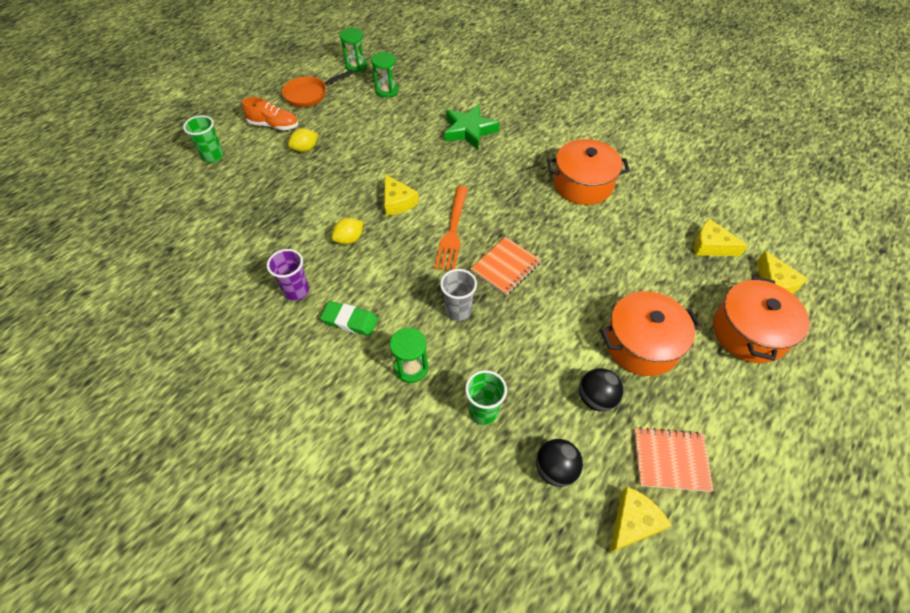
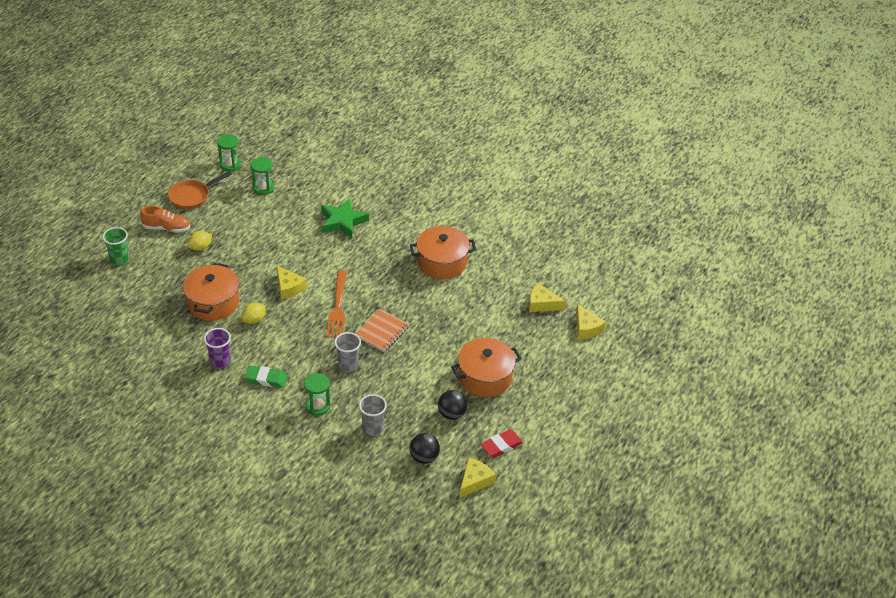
camera: 10 degrees left, 10 degrees down
green cup [465,370,507,425] -> grey cup [359,394,387,436]
orange notebook [634,427,713,492] -> red eraser [481,429,523,458]
orange pot [713,276,810,363] -> orange pot moved to [183,263,239,321]

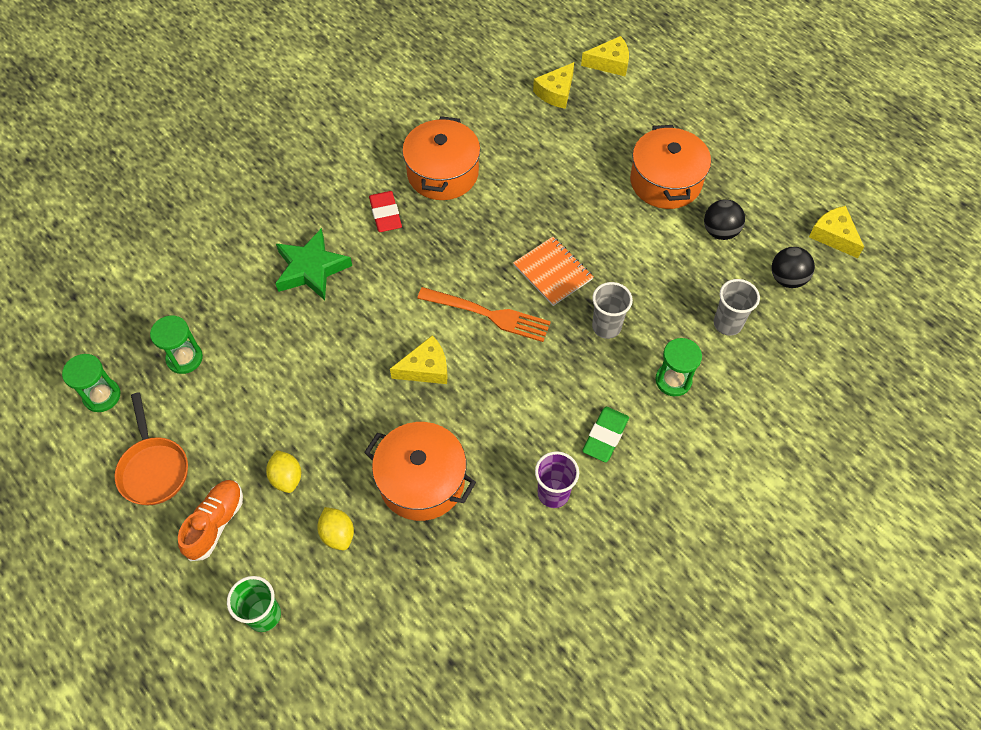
camera: 70 degrees left, 15 degrees up
yellow lemon [242,303,265,324] -> yellow lemon moved to [317,507,354,550]
red eraser [481,429,523,458] -> red eraser moved to [369,191,402,232]

